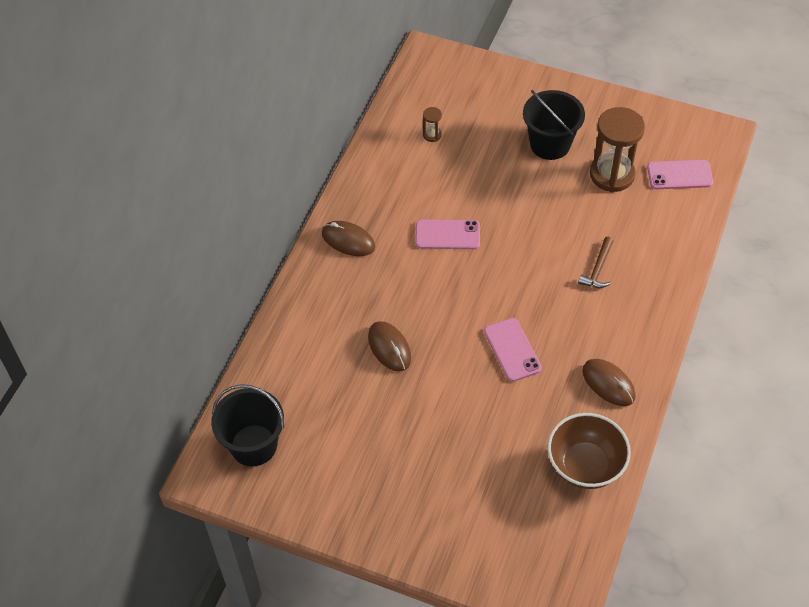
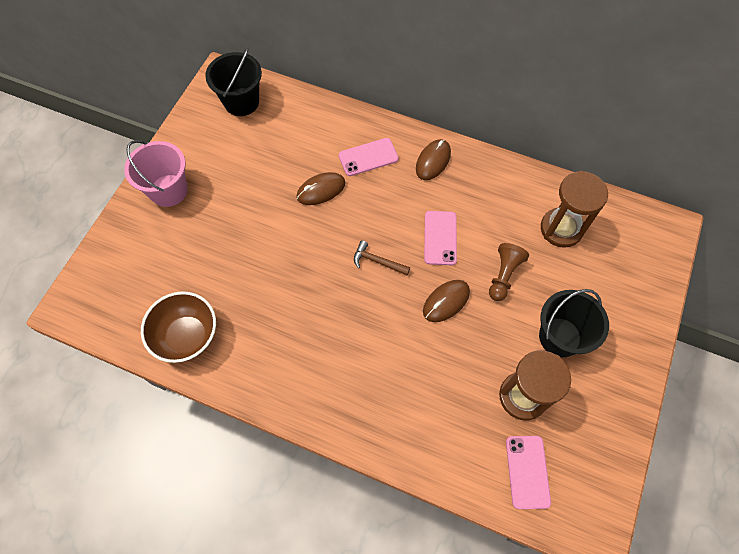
camera: 90 degrees right, 10 degrees up
brown hourglass [423,107,442,142] -> brown hourglass [541,171,608,248], size x2.35
pink phone [484,318,542,382] -> pink phone moved to [339,138,399,176]
brown hammer [578,237,613,288] -> brown hammer moved to [354,240,410,275]
brown mouse [582,359,636,406] -> brown mouse moved to [423,280,470,322]
none -> pink bucket [124,140,188,207]
none -> brown pawn [489,243,529,301]

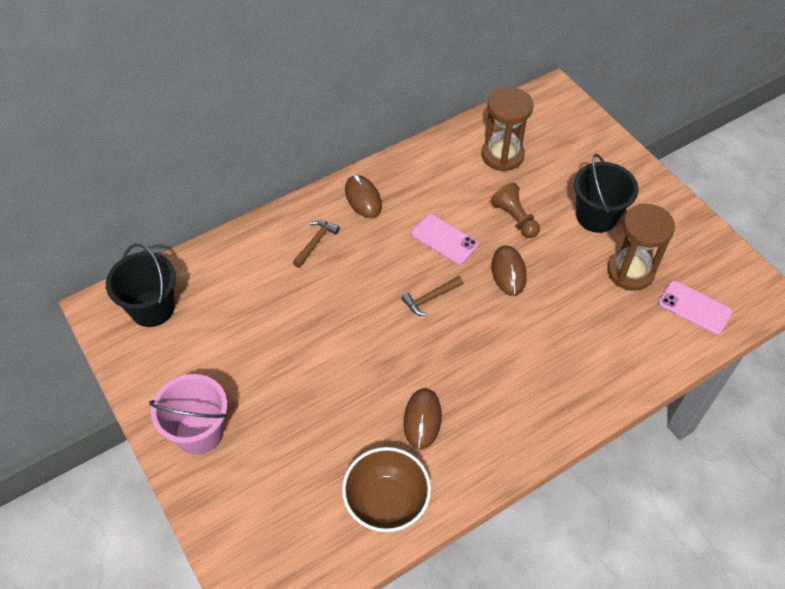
camera: 55 degrees left, 10 degrees down
brown mouse [296,172,346,205] -> brown mouse moved to [403,388,442,450]
pink phone [339,138,399,176] -> brown hammer [293,220,340,268]

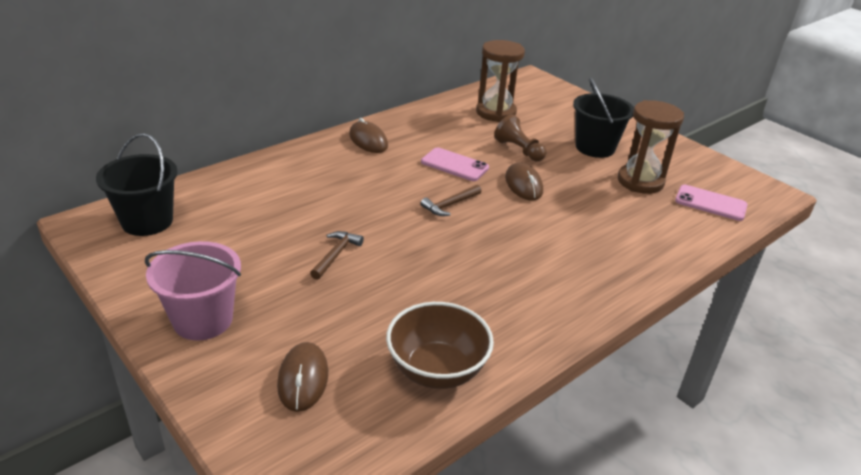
camera: 10 degrees left, 20 degrees down
brown hammer [293,220,340,268] -> brown hammer moved to [310,231,364,280]
brown mouse [403,388,442,450] -> brown mouse moved to [277,342,328,412]

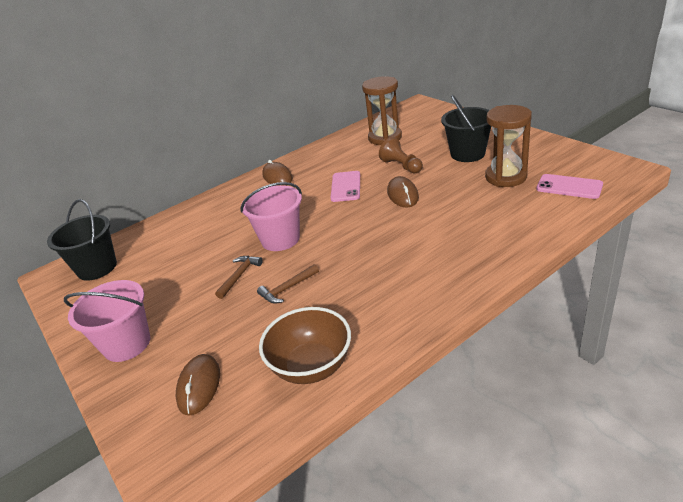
camera: 10 degrees right, 0 degrees up
brown hammer [420,185,482,216] -> brown hammer moved to [257,264,319,304]
pink phone [421,148,489,181] -> pink phone turned 60 degrees clockwise [331,171,360,202]
none -> pink bucket [241,182,302,251]

